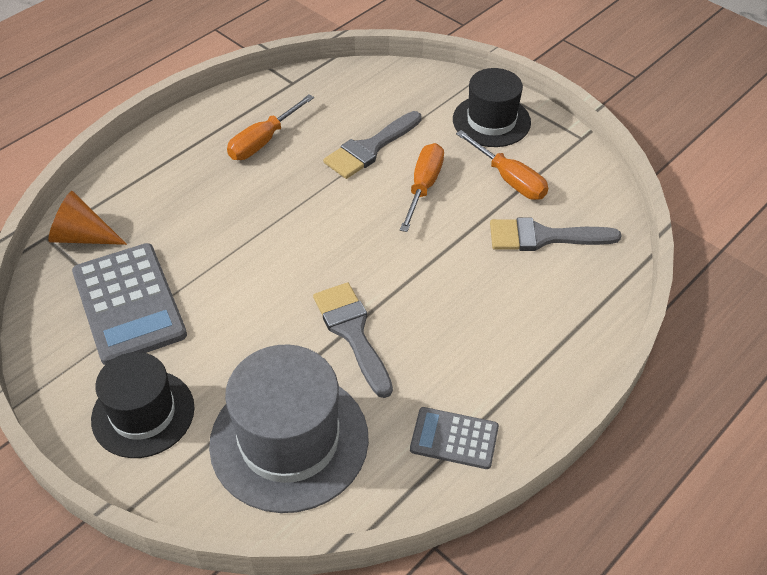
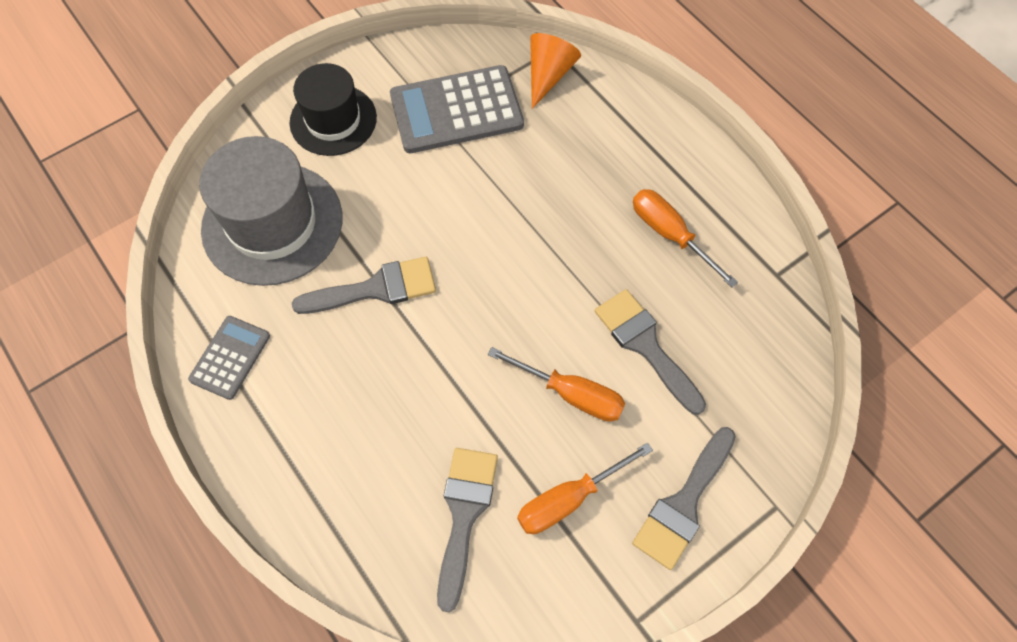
camera: 100 degrees right, 15 degrees up
black hat [453,68,531,147] -> grey brush [632,427,736,570]

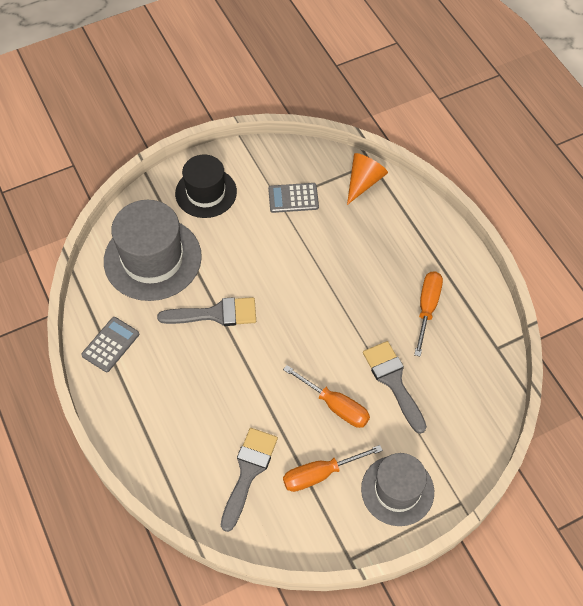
camera: 10 degrees right, 5 degrees down
grey calculator [390,65,524,153] -> grey calculator [268,183,319,213], size x0.56
grey brush [632,427,736,570] -> grey hat [361,453,434,526]
orange screwdriver [633,189,738,288] -> orange screwdriver turned 45 degrees clockwise [414,271,443,356]

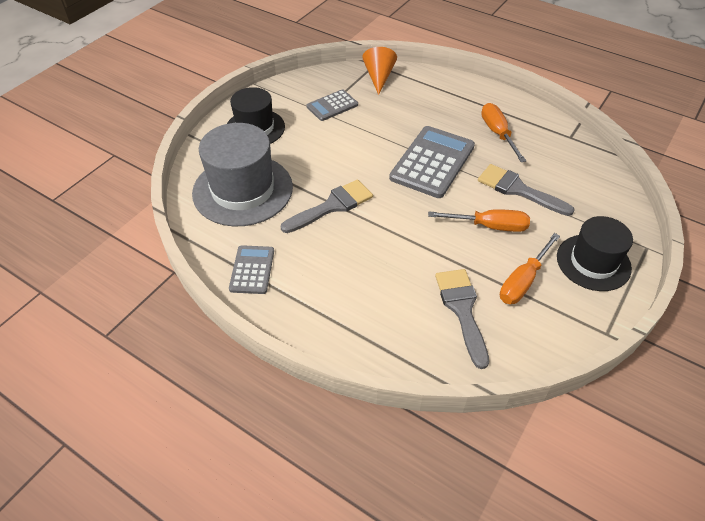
camera: 30 degrees left, 10 degrees down
grey hat [361,453,434,526] -> black hat [557,216,633,291]
none -> grey calculator [389,126,475,198]

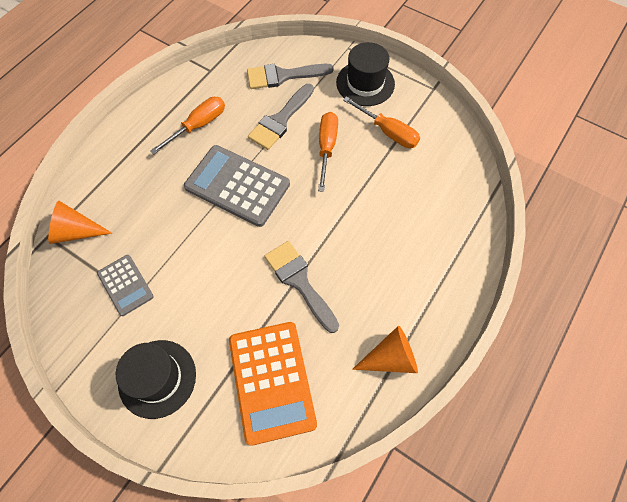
camera: 90 degrees left, 15 degrees up
grey hat [192,123,293,226] -> orange calculator [229,322,317,446]
grey calculator [229,245,274,294] -> orange cone [352,326,418,373]
grey brush [435,269,489,369] -> grey brush moved to [247,64,334,89]
orange screwdriver [481,103,526,162] -> orange screwdriver turned 150 degrees clockwise [150,97,225,154]

